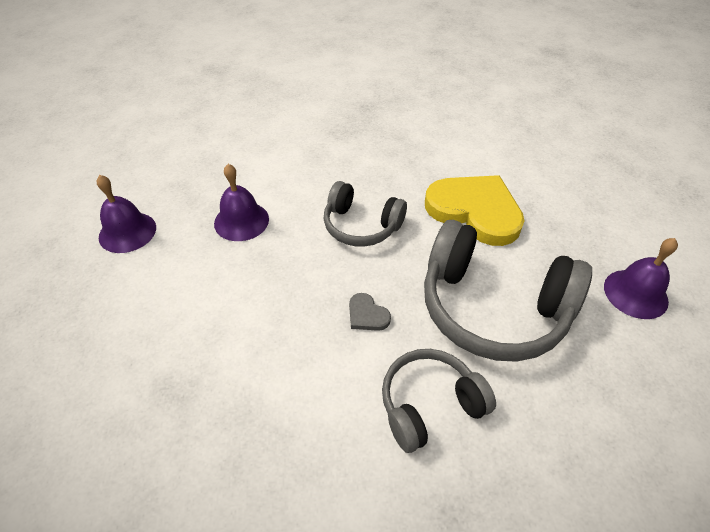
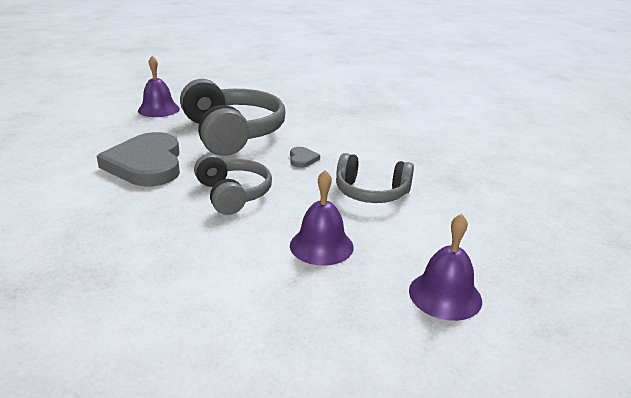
camera: 140 degrees left, 20 degrees down
grey headphones [382,349,496,453] -> grey headphones moved to [336,153,414,203]
yellow heart [425,175,525,246] -> grey heart [97,132,180,187]

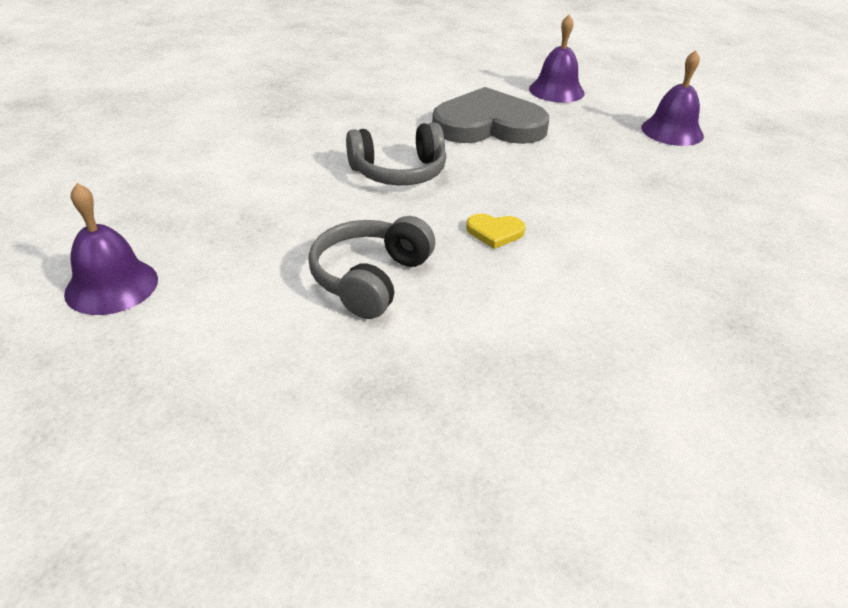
camera: 100 degrees right, 10 degrees up
grey headphones [180,79,285,156] -> none
grey heart [290,147,320,168] -> yellow heart [466,214,526,249]
purple bell [290,170,354,266] -> purple bell moved to [529,15,585,103]

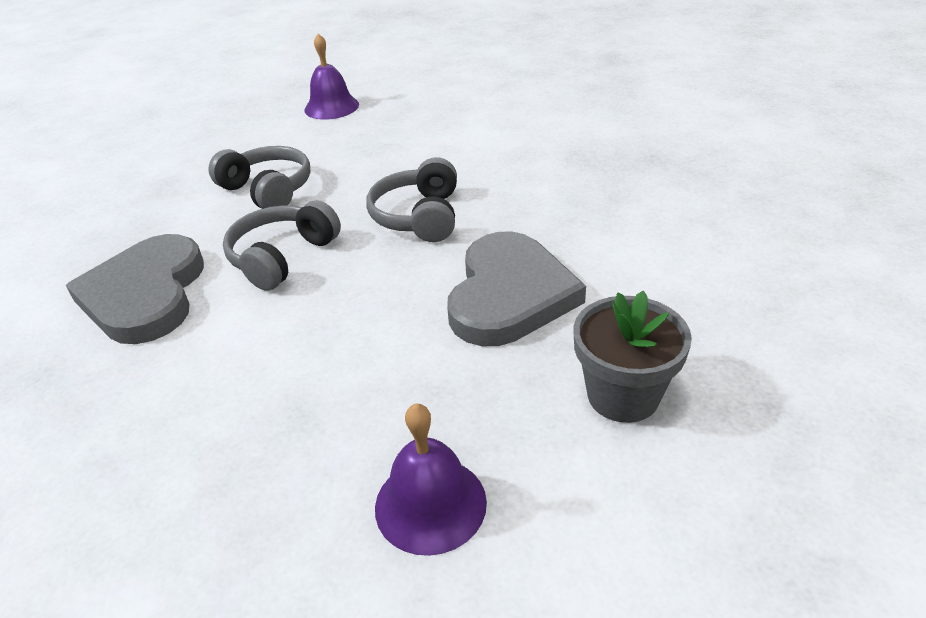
camera: 110 degrees right, 0 degrees up
yellow heart [466,214,526,249] -> grey headphones [223,200,341,291]
purple bell [529,15,585,103] -> grey flower pot [574,291,692,423]
none -> grey heart [66,234,204,344]

